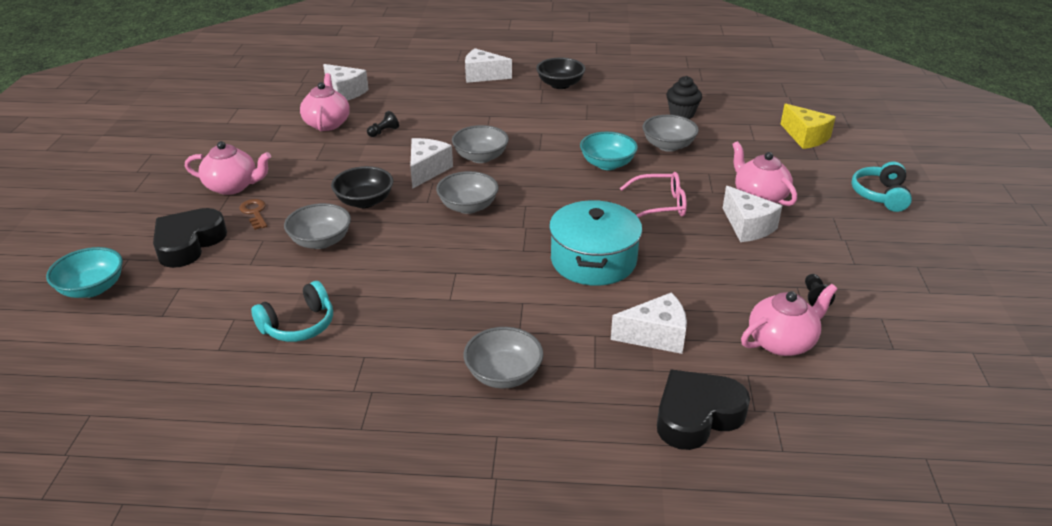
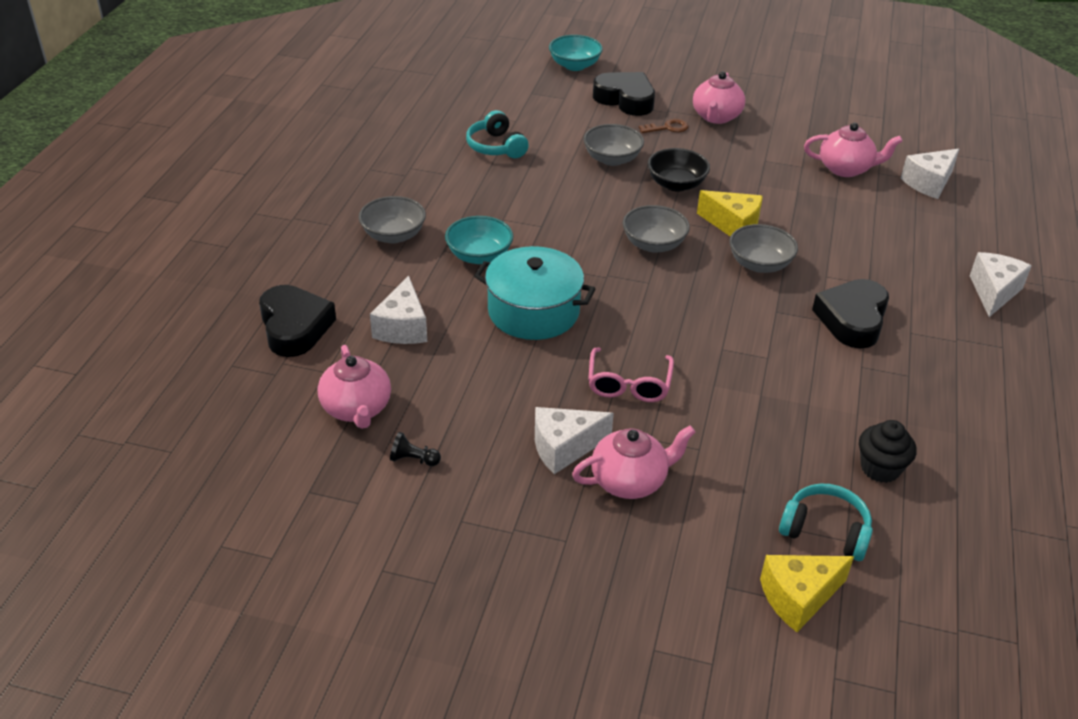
camera: 100 degrees right, 5 degrees up
black pawn [367,111,399,137] -> none
white cheese [410,138,453,189] -> yellow cheese [697,190,763,237]
black bowl [536,57,585,89] -> none
turquoise bowl [580,132,638,170] -> turquoise bowl moved to [445,216,513,264]
grey bowl [643,115,699,152] -> none
turquoise headphones [851,162,912,212] -> turquoise headphones moved to [779,483,873,561]
none -> black heart [812,279,889,349]

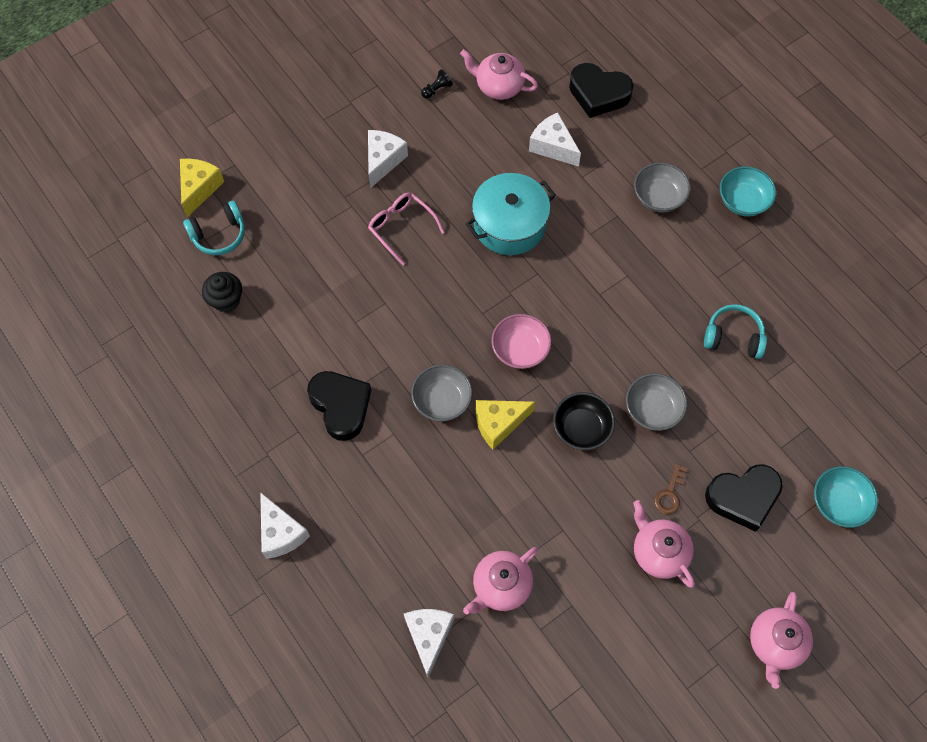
camera: 130 degrees right, 25 degrees up
turquoise bowl [445,216,513,264] -> turquoise bowl moved to [720,166,776,216]
pink teapot [572,425,696,499] -> pink teapot moved to [750,592,813,689]
grey bowl [623,205,690,253] -> pink bowl [491,314,552,369]

